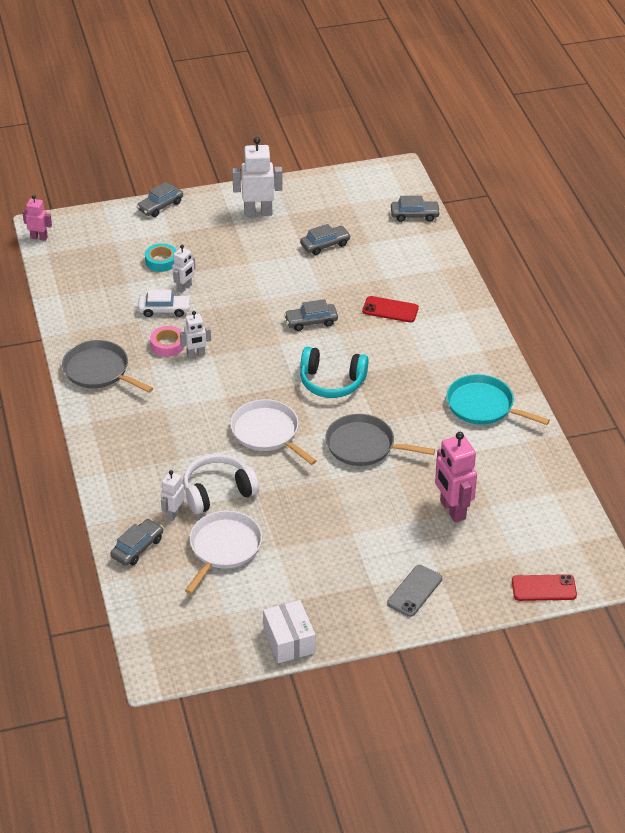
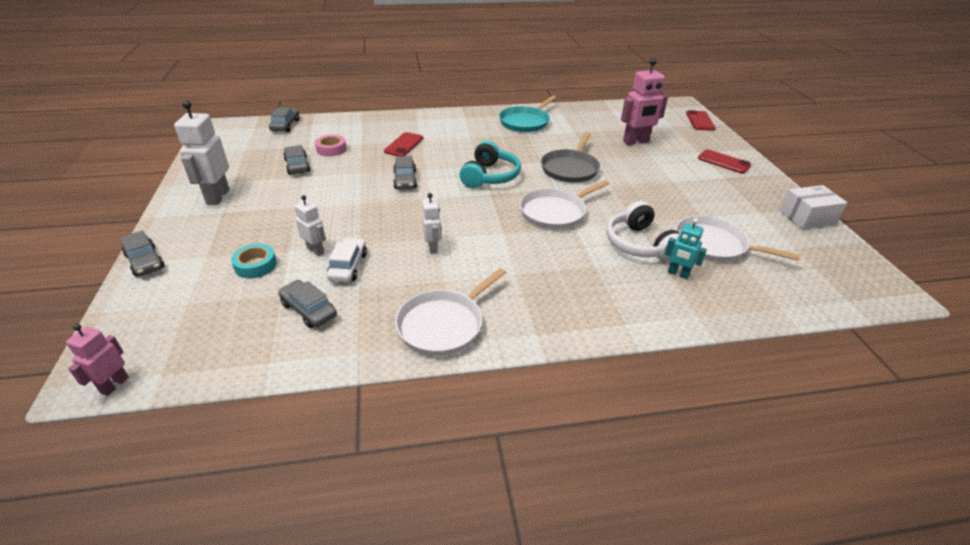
camera: 85 degrees left, 5 degrees down
grey pan [62,340,153,393] -> white pan [395,268,506,356]
grey car [110,519,163,566] -> grey car moved to [278,280,337,328]
pink tape [150,326,184,357] -> pink tape moved to [315,135,347,157]
white robot [161,470,185,521] -> turquoise robot [665,218,707,279]
grey phone [387,565,442,617] -> red phone [698,149,751,173]

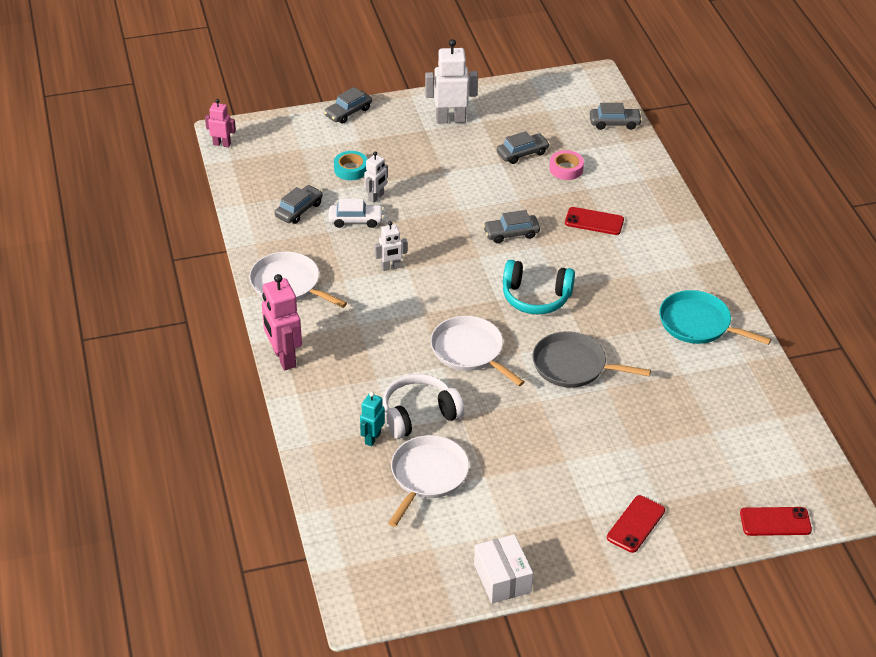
camera: 85 degrees right, 5 degrees up
pink robot [621,58,668,145] -> pink robot moved to [262,274,302,370]

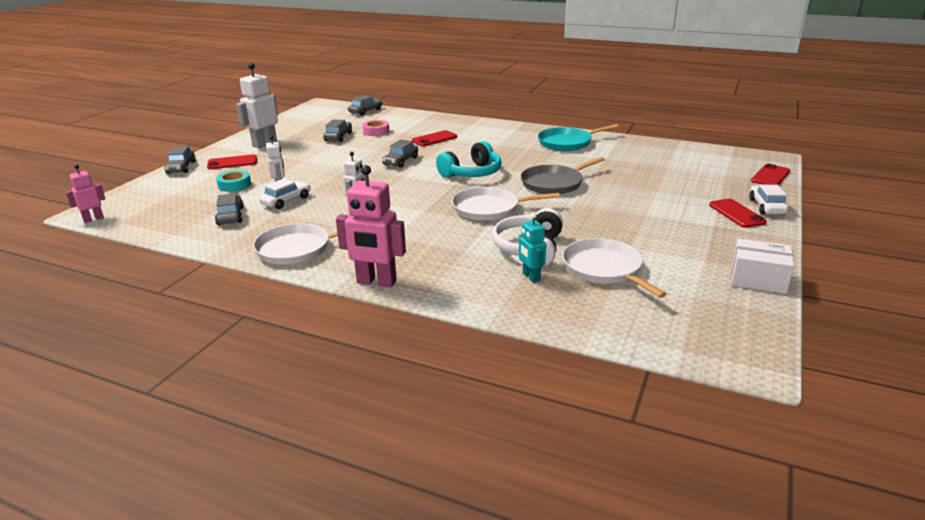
camera: 50 degrees left, 15 degrees down
none -> red phone [207,154,257,169]
none -> white car [749,185,788,215]

